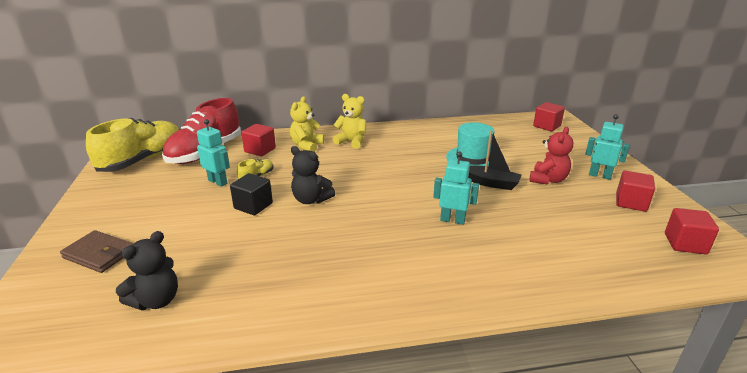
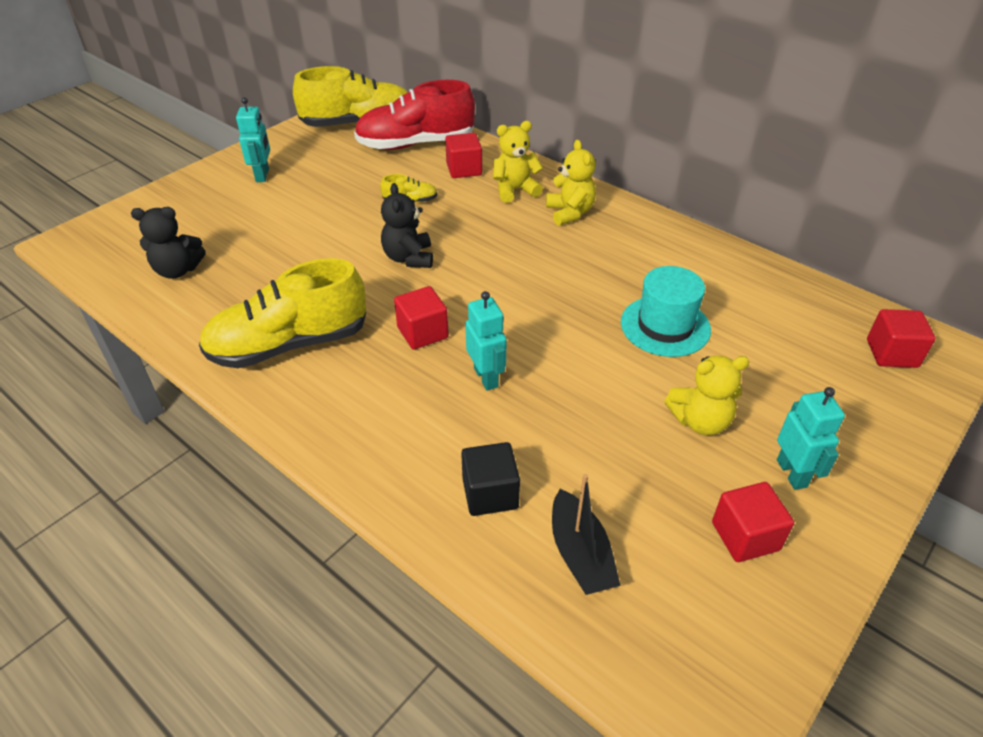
camera: 50 degrees right, 15 degrees up
brown wallet [60,230,133,273] -> none
turquoise robot [197,119,230,187] -> turquoise robot moved to [236,97,270,182]
black cube [230,173,273,215] -> black cube moved to [461,442,520,516]
black boat [468,130,522,190] -> black boat moved to [552,474,621,595]
red teddy bear [529,127,573,184] -> yellow teddy bear [665,356,749,435]
red cube [665,208,719,254] -> red cube moved to [394,286,449,350]
none -> yellow shoe [199,258,366,368]

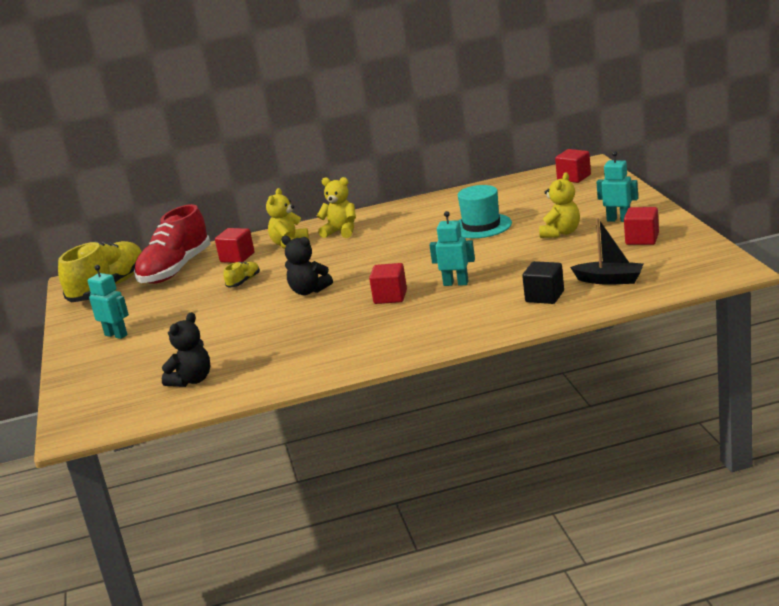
camera: 50 degrees left, 20 degrees down
yellow shoe [199,258,366,368] -> none

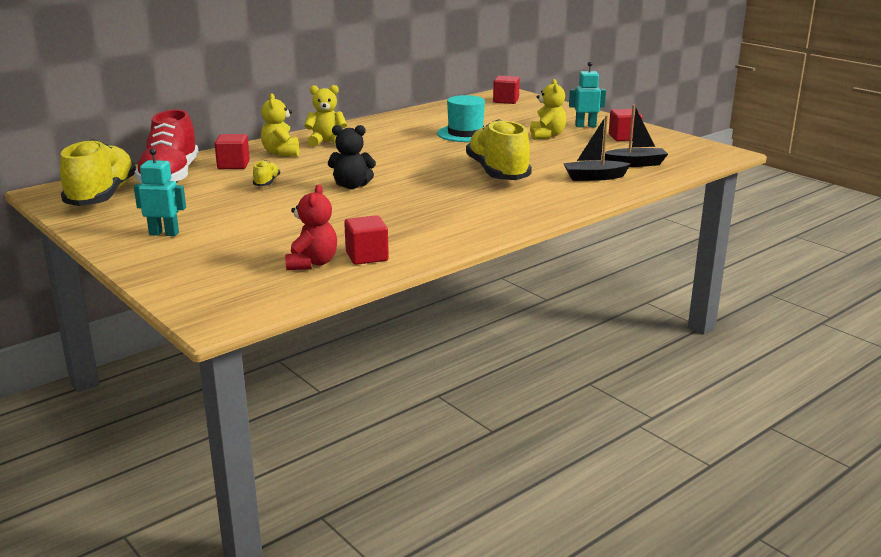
camera: 30 degrees left, 0 degrees up
black teddy bear [162,312,210,387] -> red teddy bear [285,184,337,270]
red cube [369,263,407,304] -> red cube moved to [344,215,389,265]
turquoise robot [429,211,475,286] -> yellow shoe [466,119,532,180]
black cube [522,261,564,304] -> black boat [563,115,631,181]

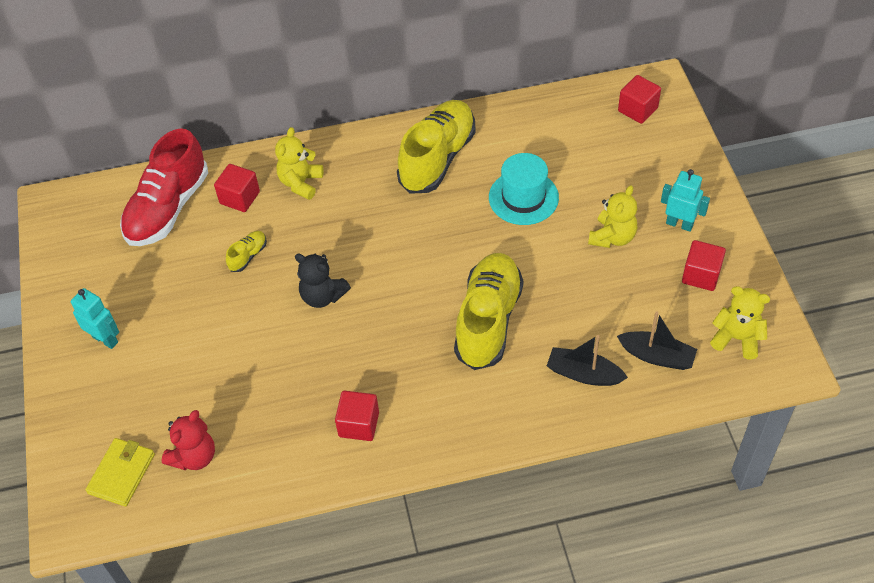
camera: 30 degrees right, 30 degrees up
yellow shoe [60,139,136,206] -> yellow shoe moved to [397,100,476,194]
yellow teddy bear [304,85,347,147] -> yellow teddy bear moved to [710,286,770,360]
red cube [344,215,389,265] -> red cube moved to [335,391,379,441]
none -> yellow wallet [85,438,155,507]

